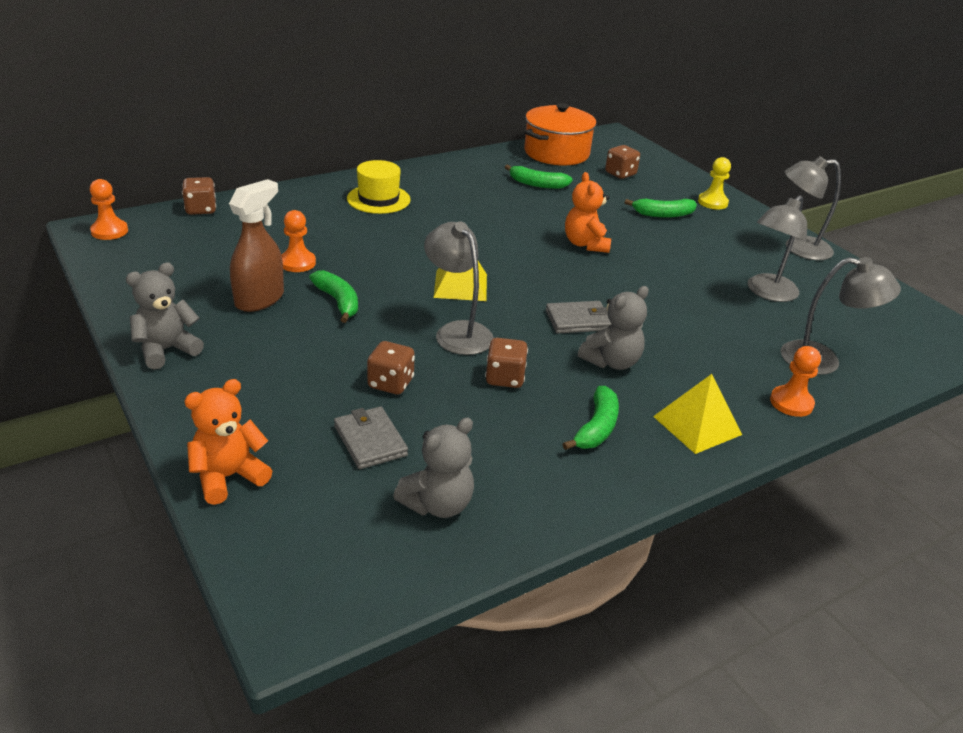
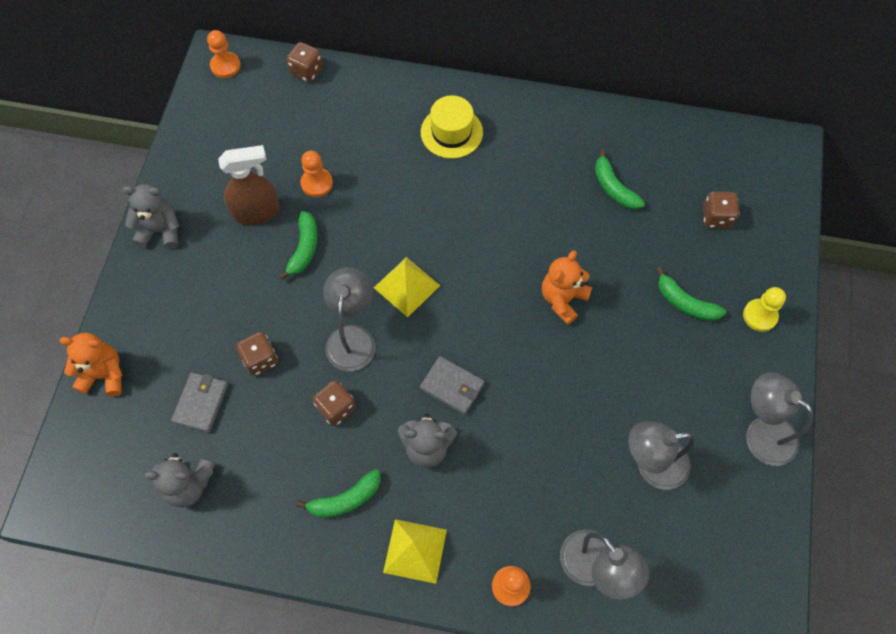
camera: 45 degrees right, 30 degrees up
orange pot [524,103,596,165] -> none

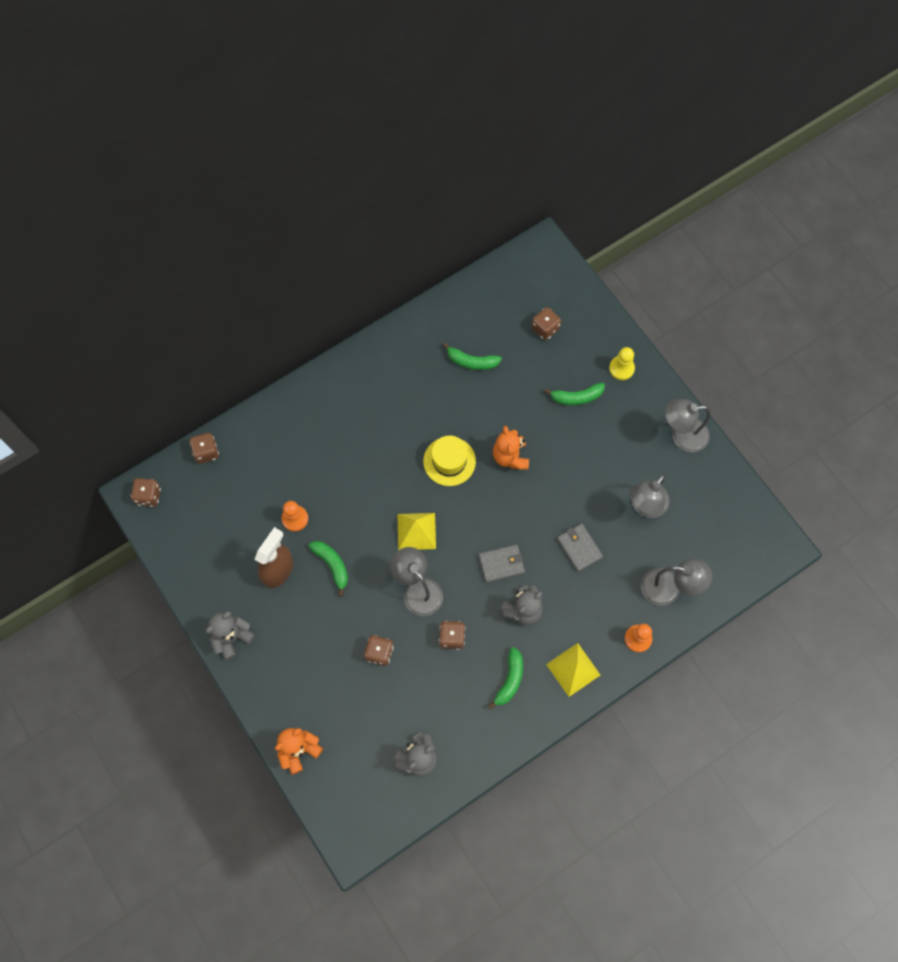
camera: 45 degrees left, 5 degrees up
grey wallet [171,372,228,433] -> grey wallet moved to [557,524,603,572]
orange pawn [207,30,241,78] -> brown dice [131,478,161,507]
yellow hat [421,95,483,159] -> yellow hat moved to [423,436,476,486]

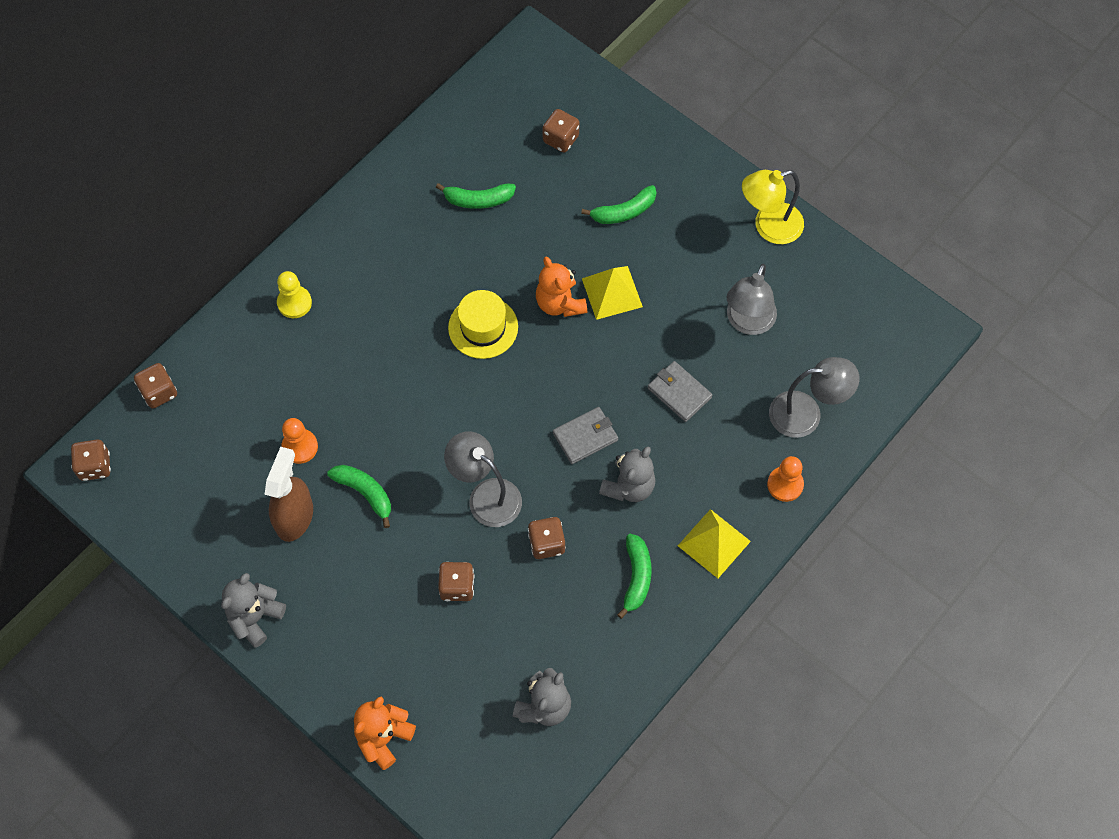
camera: 15 degrees left, 5 degrees down
yellow pyramid [398,513,436,550] -> yellow pyramid moved to [582,266,643,320]
yellow pawn [609,347,635,380] -> yellow pawn moved to [277,271,312,318]
grey lamp [665,399,710,452] -> yellow lamp [742,170,804,244]

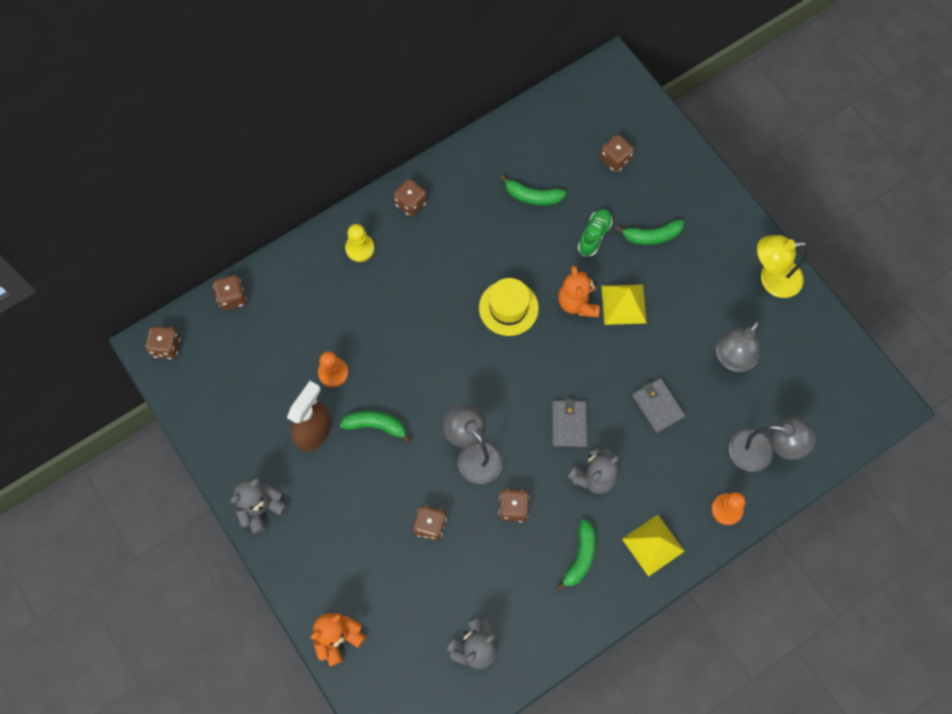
camera: 15 degrees right, 5 degrees up
green banana [327,465,391,528] -> green banana turned 45 degrees counterclockwise [340,411,411,443]
grey wallet [553,407,618,464] -> grey wallet turned 75 degrees counterclockwise [552,399,587,447]
none -> brown dice [393,179,427,217]
none -> green shoe [578,209,612,256]

